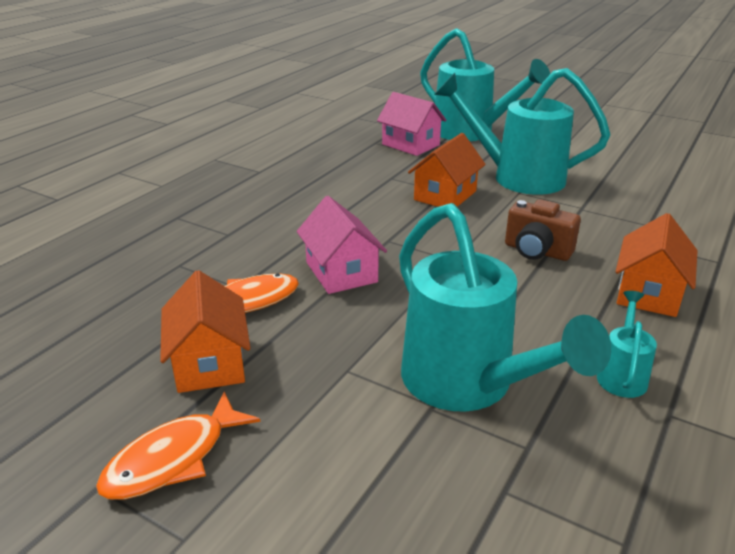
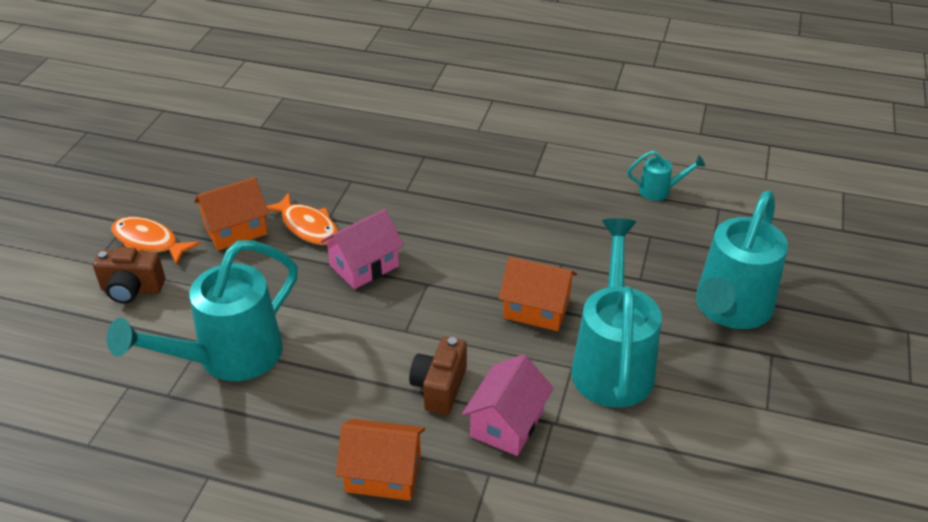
camera: 75 degrees right, 10 degrees up
pink house [377,92,447,156] -> pink house moved to [462,354,554,456]
turquoise watering can [597,291,657,398] -> turquoise watering can moved to [627,150,705,201]
none -> brown camera [93,247,165,304]

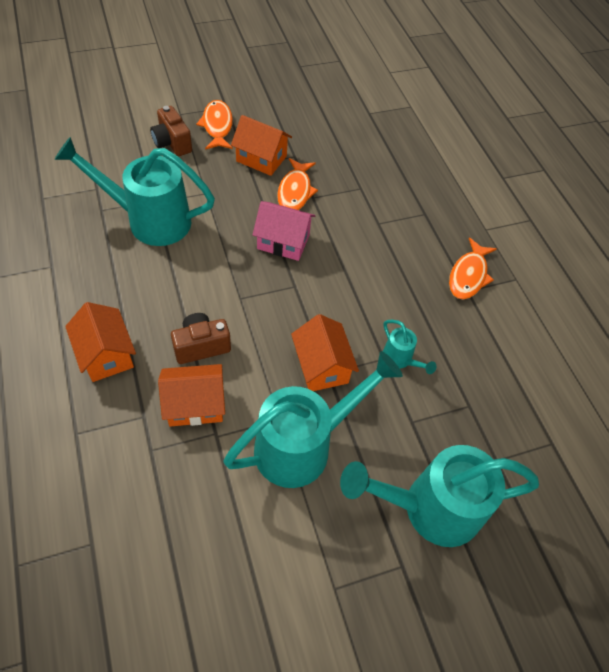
camera: 50 degrees right, 15 degrees up
pink house [462,354,554,456] -> orange house [158,364,225,427]
turquoise watering can [627,150,705,201] -> turquoise watering can moved to [383,320,437,374]
none -> orange fish [449,238,497,299]

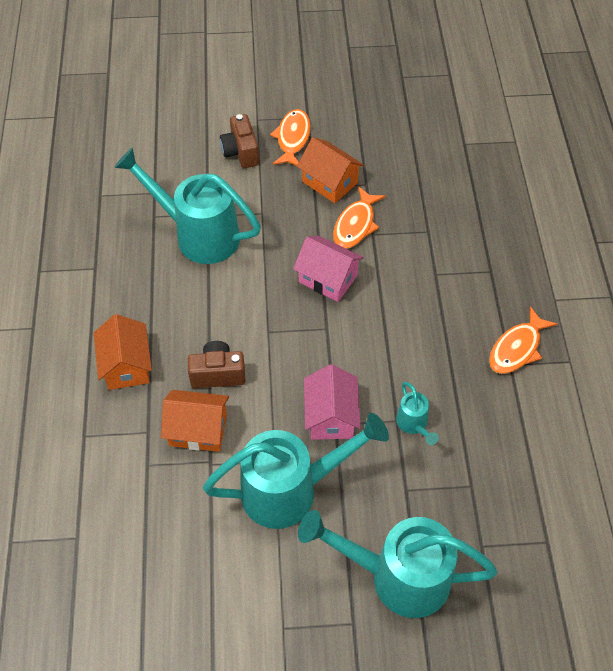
camera: 20 degrees right, 0 degrees up
orange house [291,314,359,391] -> pink house [304,364,361,440]

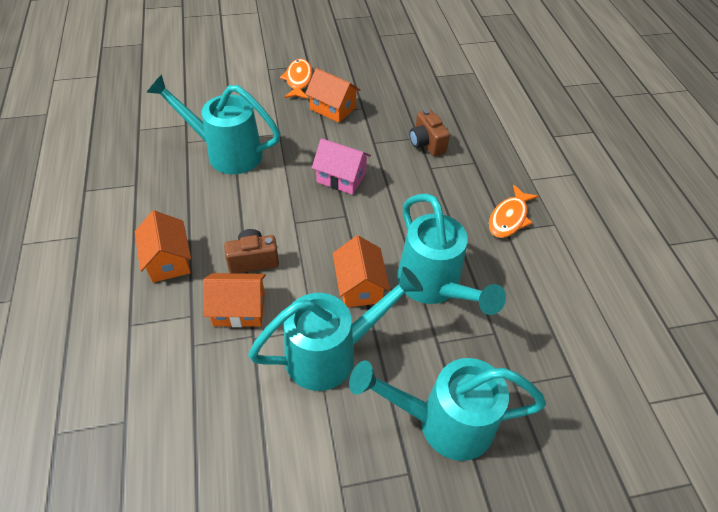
camera: 10 degrees left, 5 degrees down
brown camera [220,114,259,168] -> brown camera moved to [409,109,450,156]
pink house [304,364,361,440] -> orange house [333,236,390,307]
orange fish [333,187,386,249] -> none
turquoise watering can [396,382,439,445] -> turquoise watering can [397,193,506,315], size x2.25

